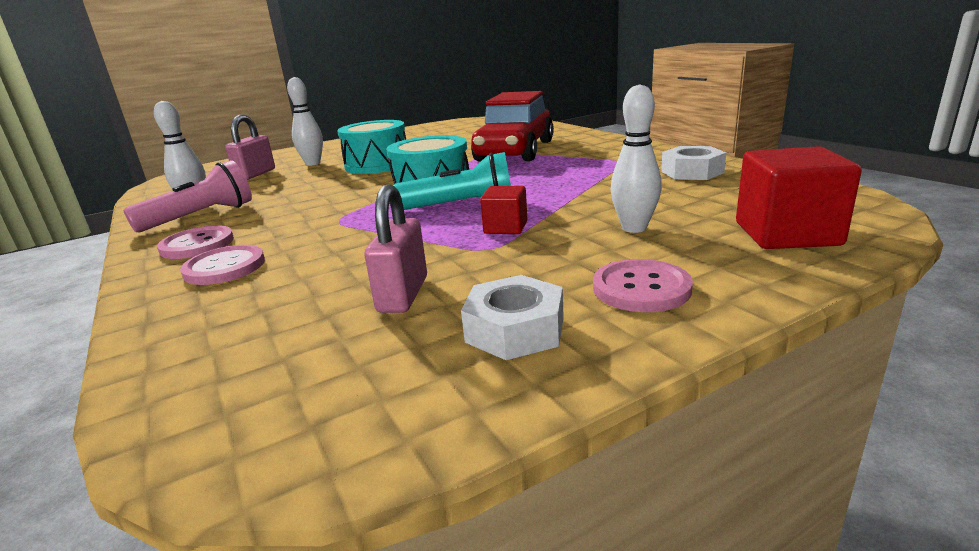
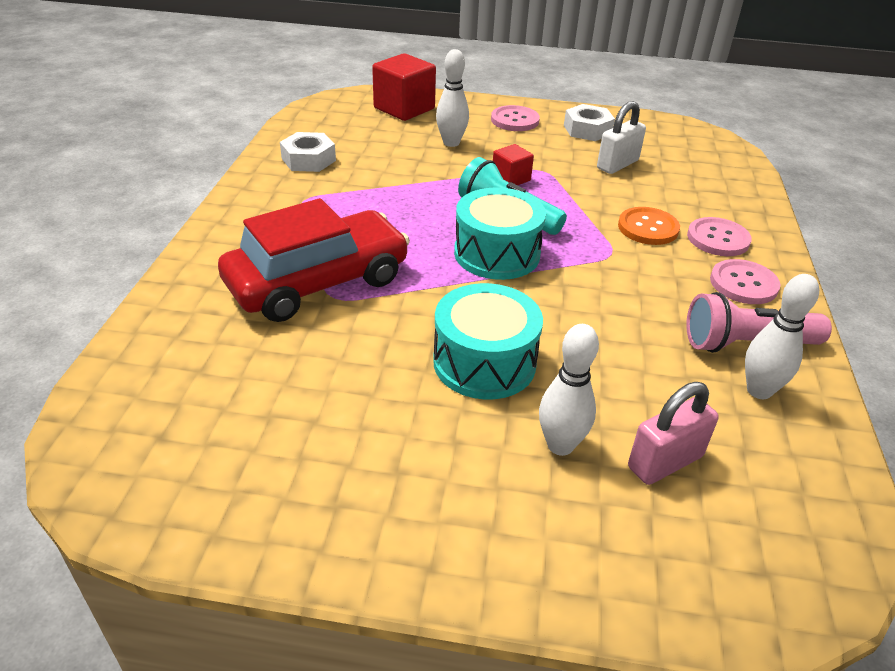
camera: 145 degrees left, 15 degrees up
pink padlock [364,185,427,313] -> white padlock [597,101,646,174]
none -> orange button [618,207,680,245]

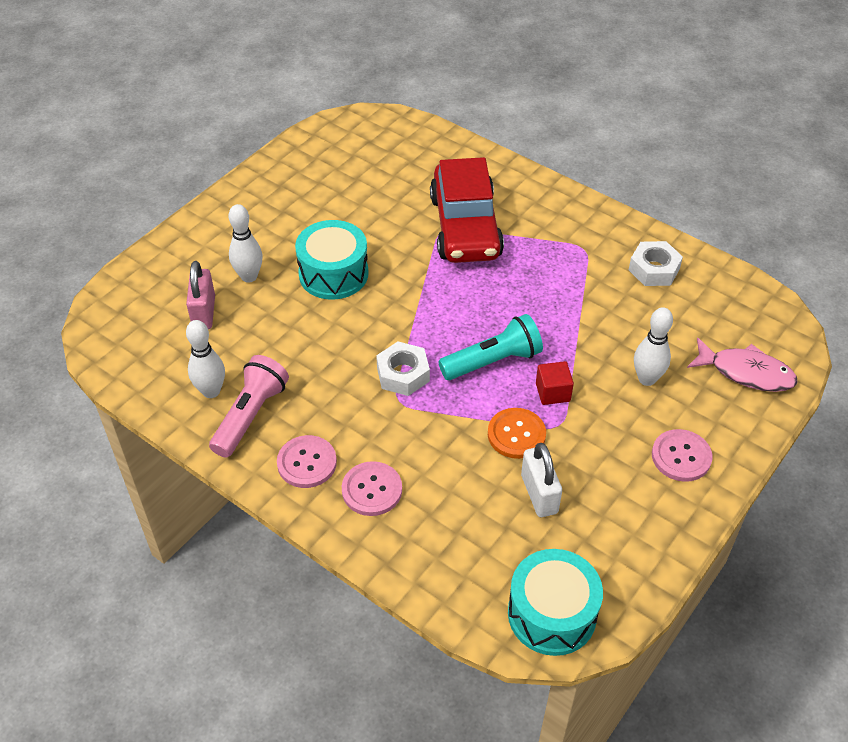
camera: 120 degrees right, 10 degrees up
red cube [372,53,436,121] -> pink fish [687,337,798,392]
turquoise drum [454,187,546,280] -> turquoise drum moved to [508,549,603,656]
white nut [564,104,615,141] -> white nut moved to [376,342,430,396]
orange button [618,207,680,245] -> orange button moved to [488,408,546,459]

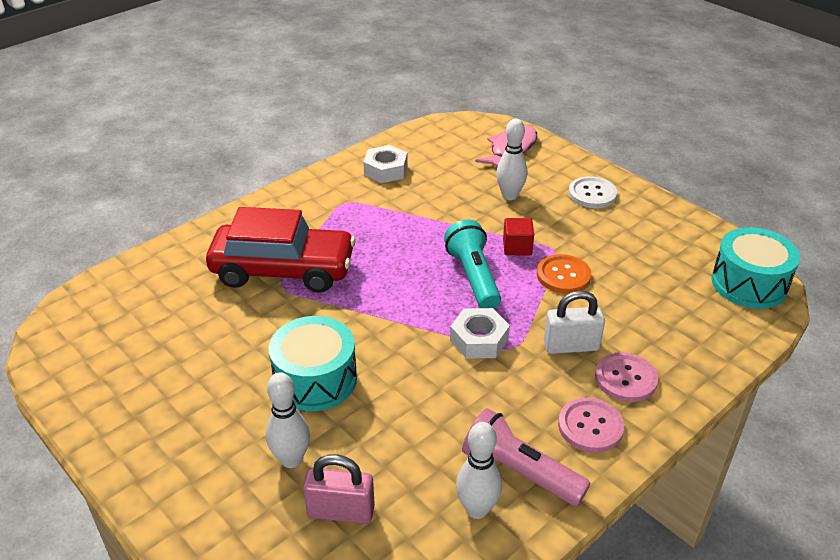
camera: 80 degrees left, 10 degrees down
white padlock [521,443,562,517] -> white padlock moved to [544,290,605,354]
pink button [652,429,712,482] -> white button [568,176,617,208]

